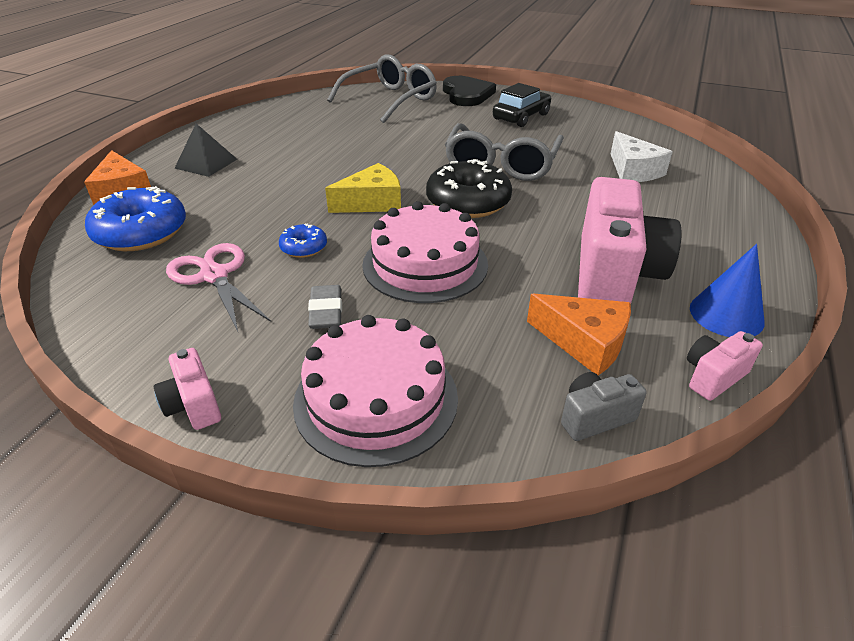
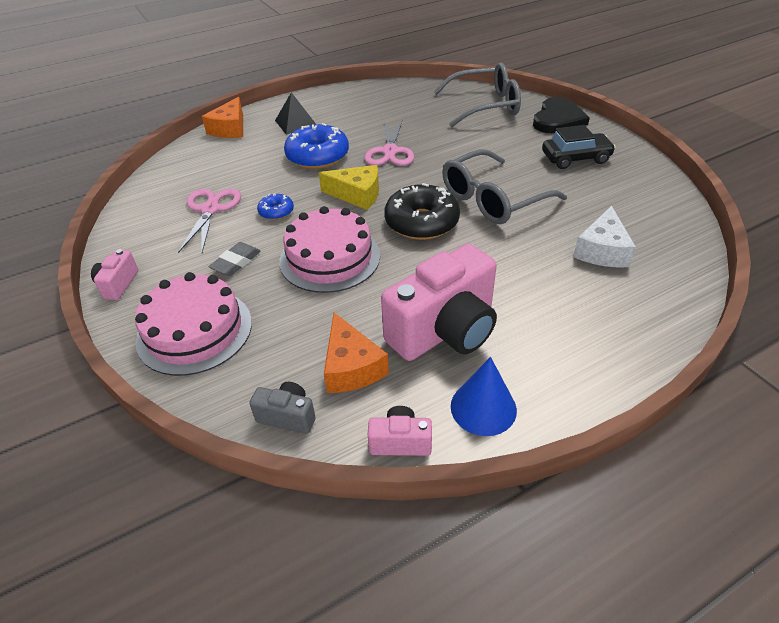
camera: 40 degrees right, 5 degrees up
blue donut [85,186,186,251] -> blue donut moved to [284,123,349,169]
none -> pink scissors [364,119,414,166]

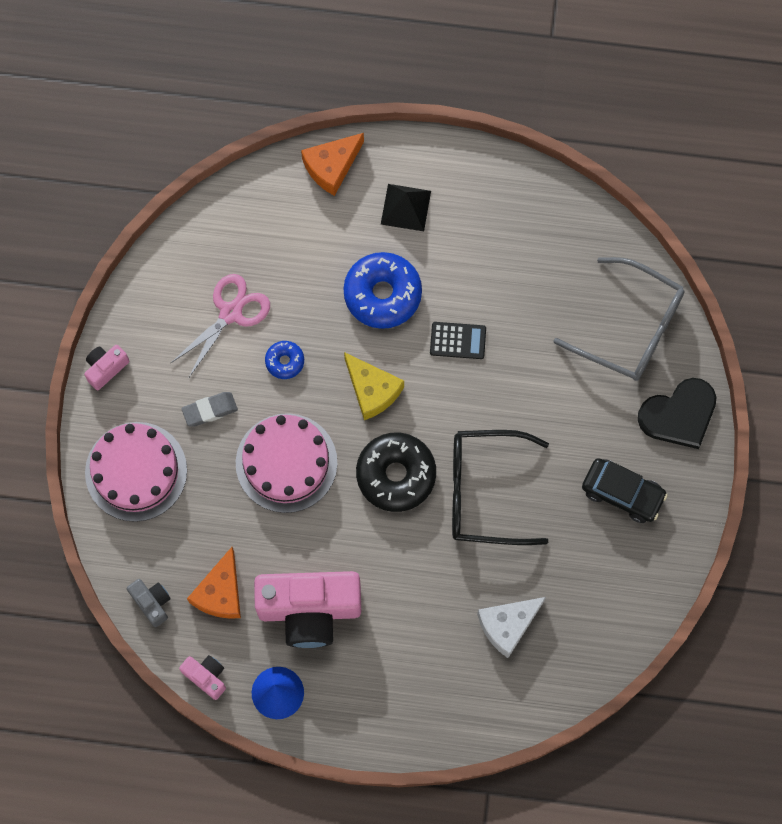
camera: 35 degrees right, 30 degrees up
pink scissors [364,119,414,166] -> black calculator [430,322,486,359]
grey glasses [442,149,567,224] -> black glasses [452,430,549,545]

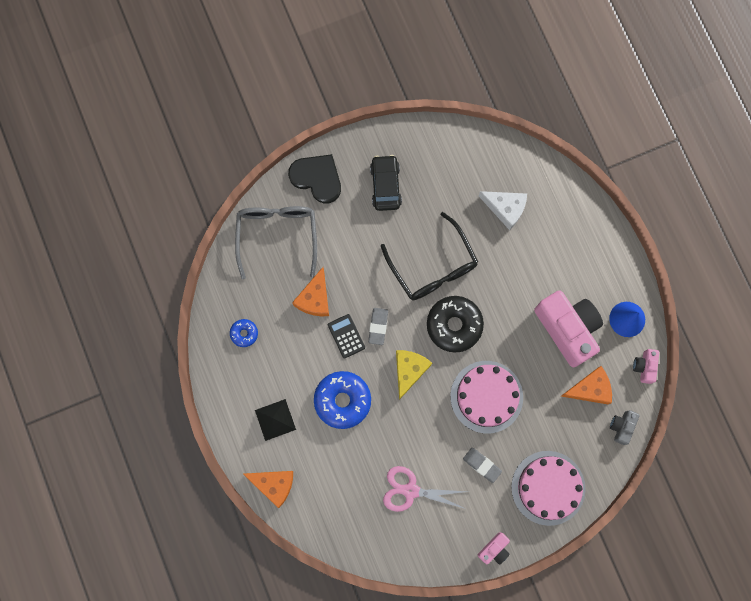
camera: 120 degrees left, 5 degrees up
pink camera [84,345,129,390] -> pink camera turned 60 degrees counterclockwise [478,532,510,564]
blue donut [265,341,304,379] -> blue donut moved to [230,319,258,347]
none -> orange cheese [292,267,329,316]
none -> grey eraser [368,308,388,345]

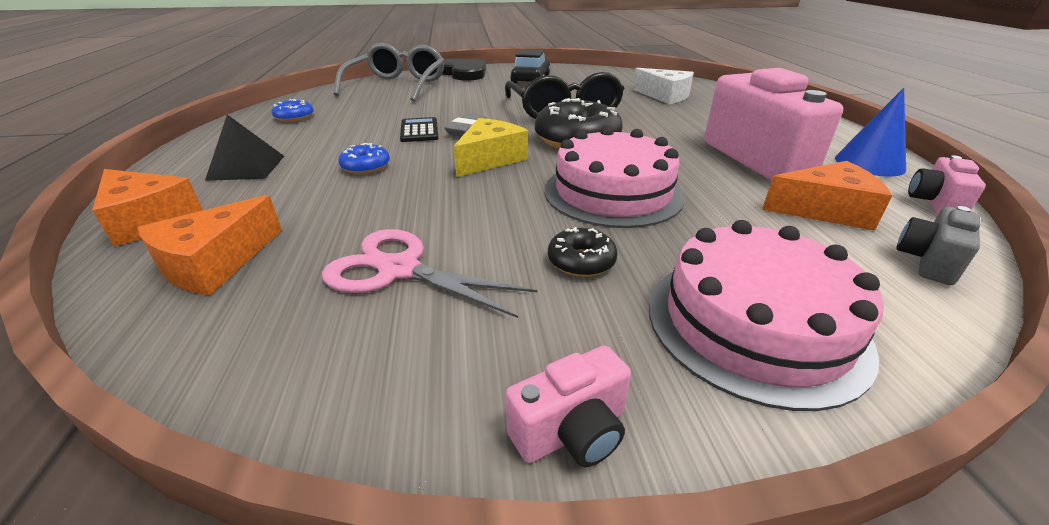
camera: 15 degrees right, 45 degrees down
orange cheese [292,267,329,316] -> orange cheese moved to [138,195,282,295]
blue donut [314,371,371,429] -> blue donut [338,143,390,174], size x0.50
grey eraser [463,448,502,483] -> black donut [548,227,618,277]

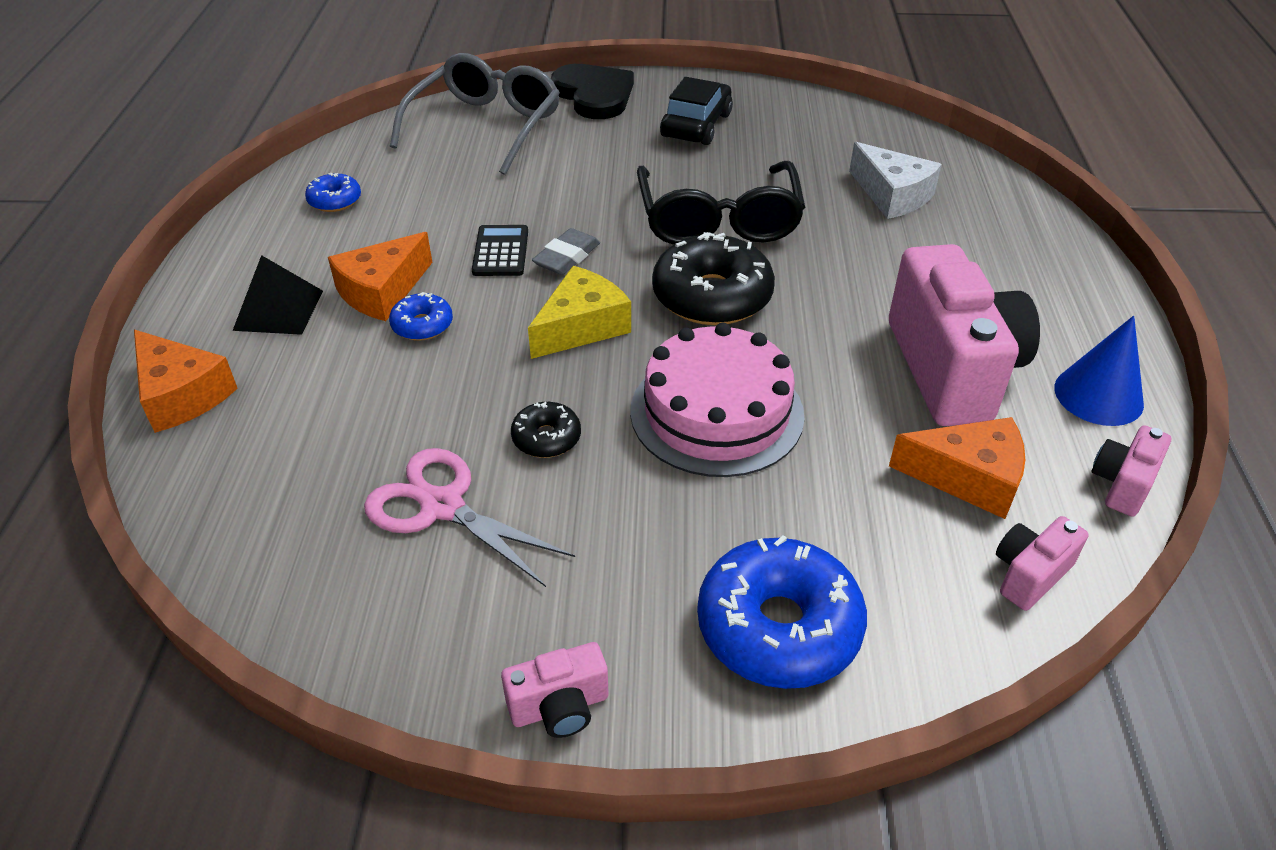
camera: 10 degrees right, 10 degrees up
orange cheese [138,195,282,295] -> orange cheese moved to [328,232,433,321]
black donut [548,227,618,277] -> black donut moved to [511,402,581,458]
pink cake [649,220,884,411] -> blue donut [697,535,867,689]
grey camera [896,206,980,285] -> pink camera [996,516,1089,611]

